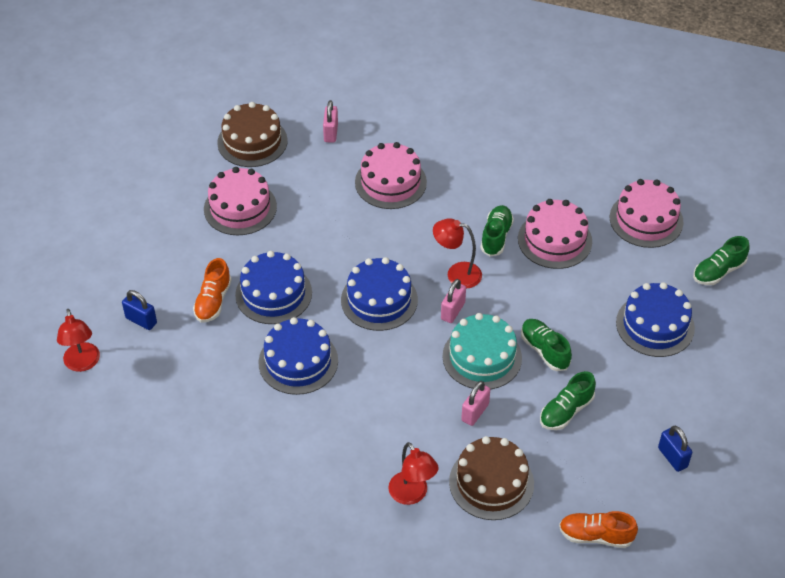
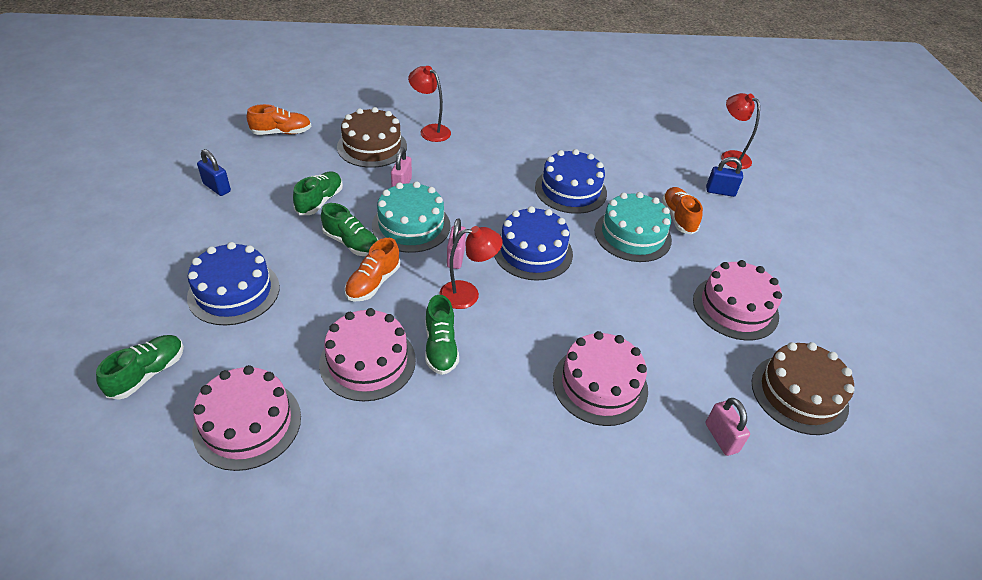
camera: 155 degrees right, 5 degrees down
blue cake [235,251,312,324] -> turquoise cake [595,192,672,262]
none -> orange shoe [345,238,400,302]

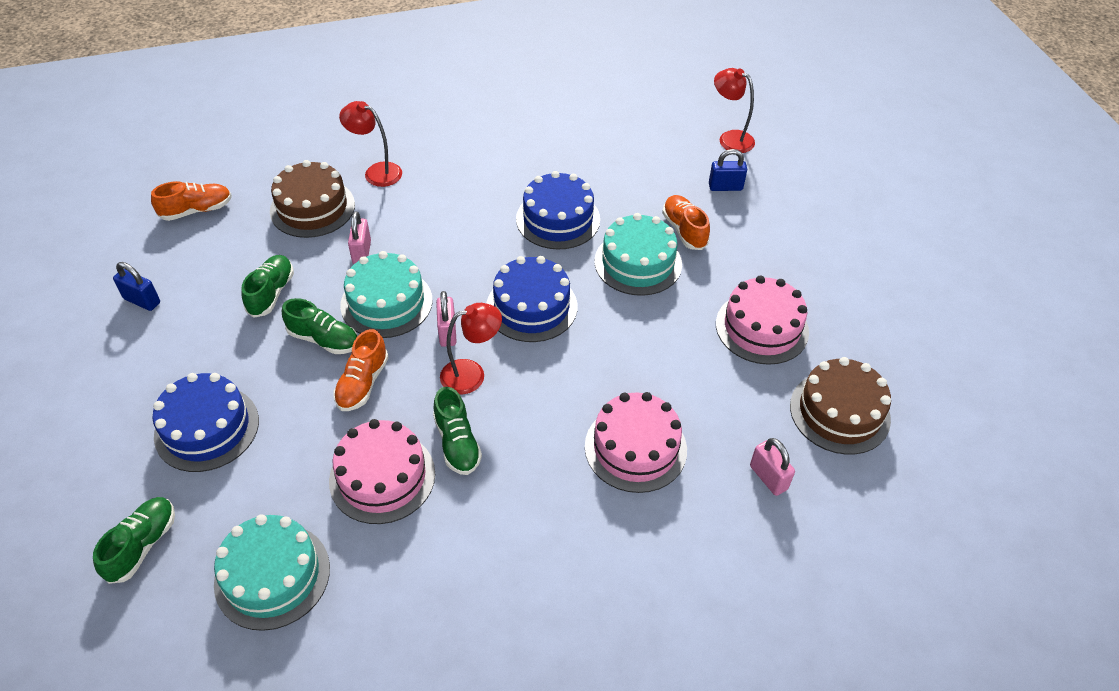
camera: 10 degrees left, 5 degrees up
pink cake [192,365,301,471] -> turquoise cake [214,514,330,631]

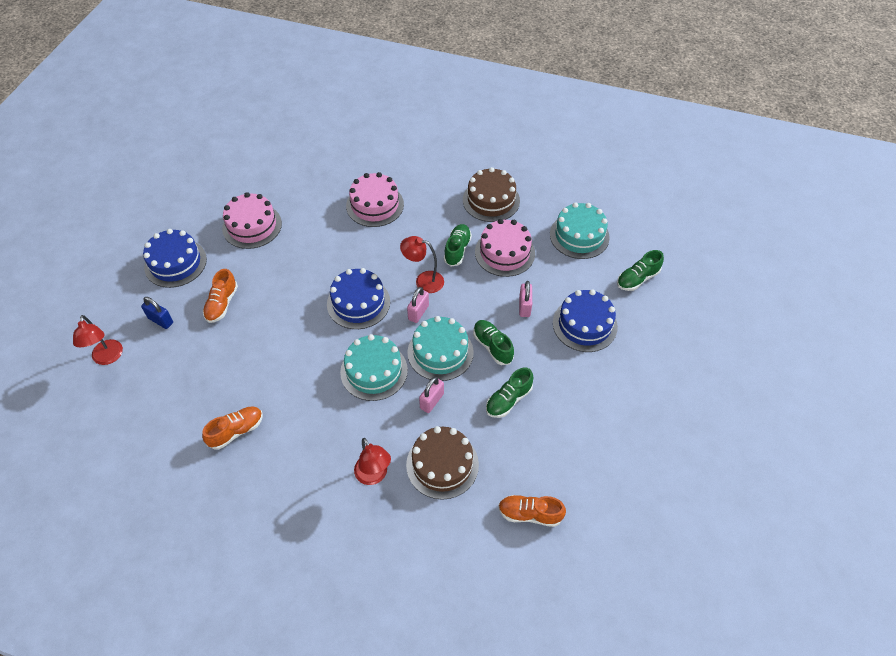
camera: 145 degrees left, 5 degrees up
blue padlock [113,262,160,311] -> none
orange shoe [334,329,389,411] -> orange shoe moved to [202,406,263,450]
blue cake [516,171,600,250] -> blue cake moved to [143,229,207,288]
turquoise cake [595,213,682,296] -> turquoise cake moved to [340,334,408,401]
pink padlock [750,438,795,496] -> pink padlock moved to [519,281,532,317]
brown cake [790,357,891,455] -> brown cake moved to [463,167,520,222]

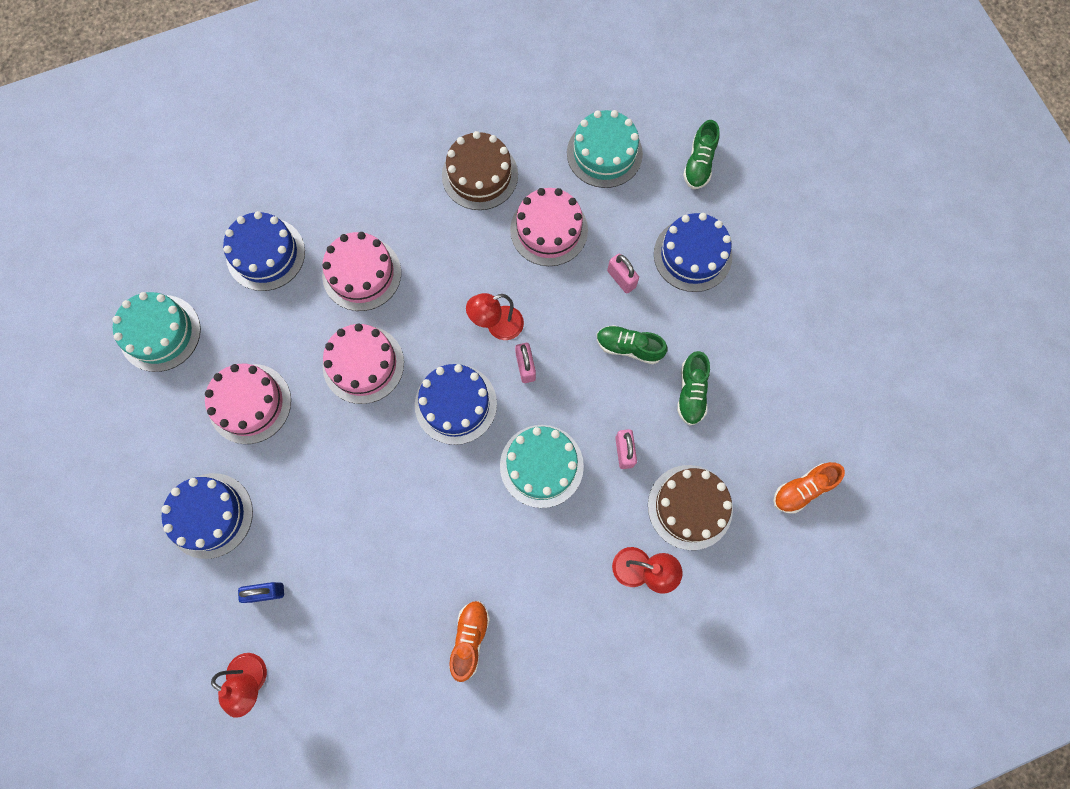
camera: 40 degrees left, 20 degrees up
orange shoe [203,269,238,323] -> none
turquoise cake [407,316,474,381] -> turquoise cake moved to [112,292,201,372]
green shoe [444,224,472,267] -> none
none -> blue cake [223,211,305,291]
none -> pink cake [323,323,404,404]

